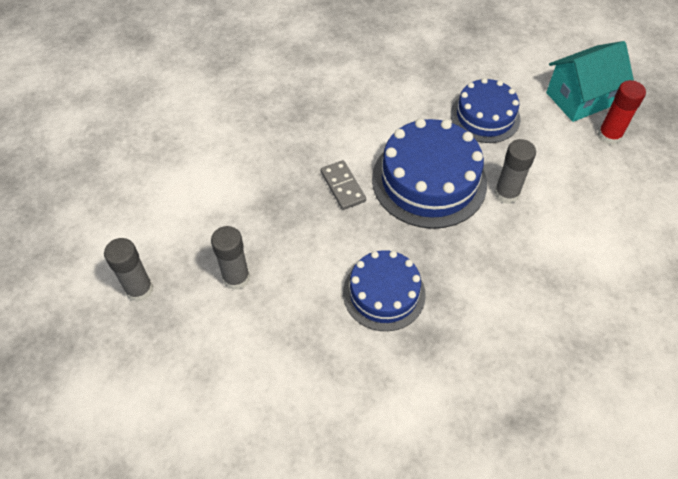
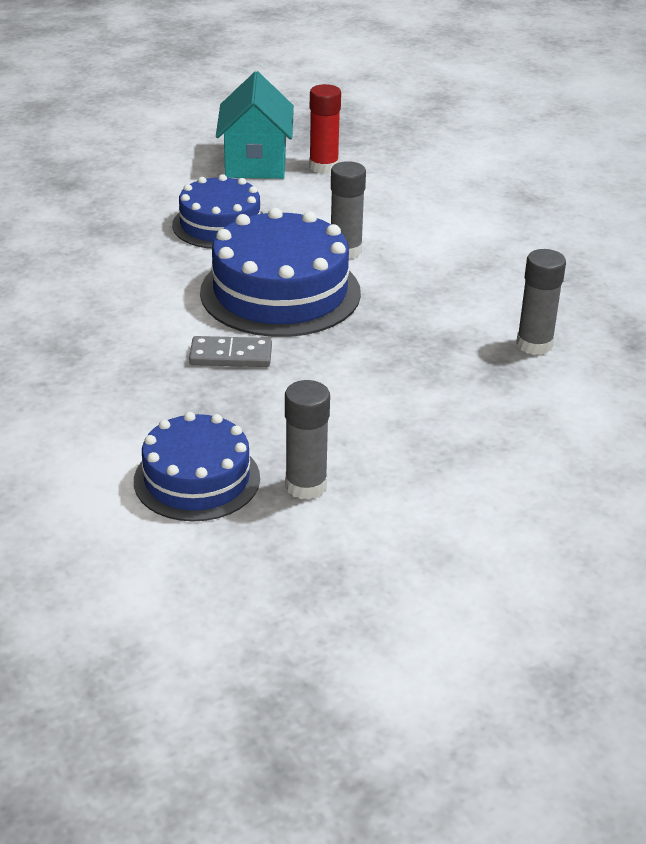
camera: 65 degrees left, 20 degrees down
grey glue stick [104,238,153,302] -> grey glue stick moved to [516,249,566,355]
blue cake [343,250,426,331] -> blue cake moved to [134,412,260,522]

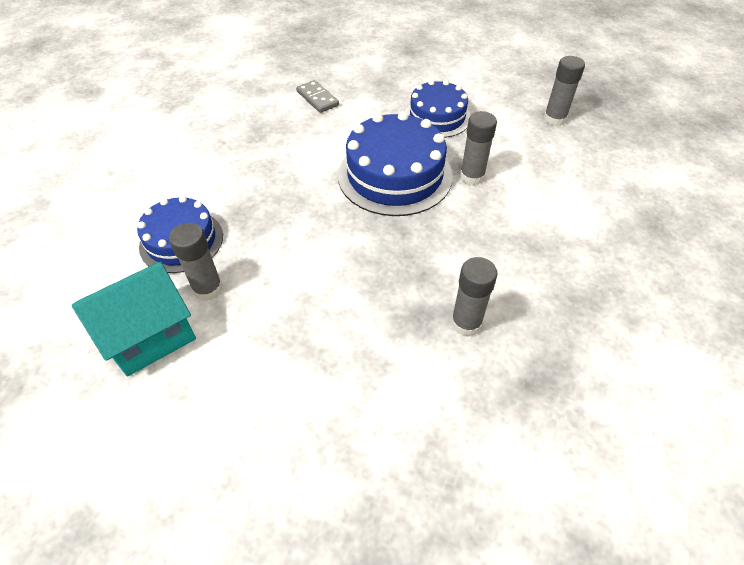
camera: 55 degrees right, 15 degrees up
grey domino [189,336,272,367] -> grey domino moved to [296,80,339,113]
turquoise house [216,71,294,179] -> turquoise house moved to [72,262,196,377]
red glue stick [309,84,341,174] -> grey glue stick [543,56,585,126]

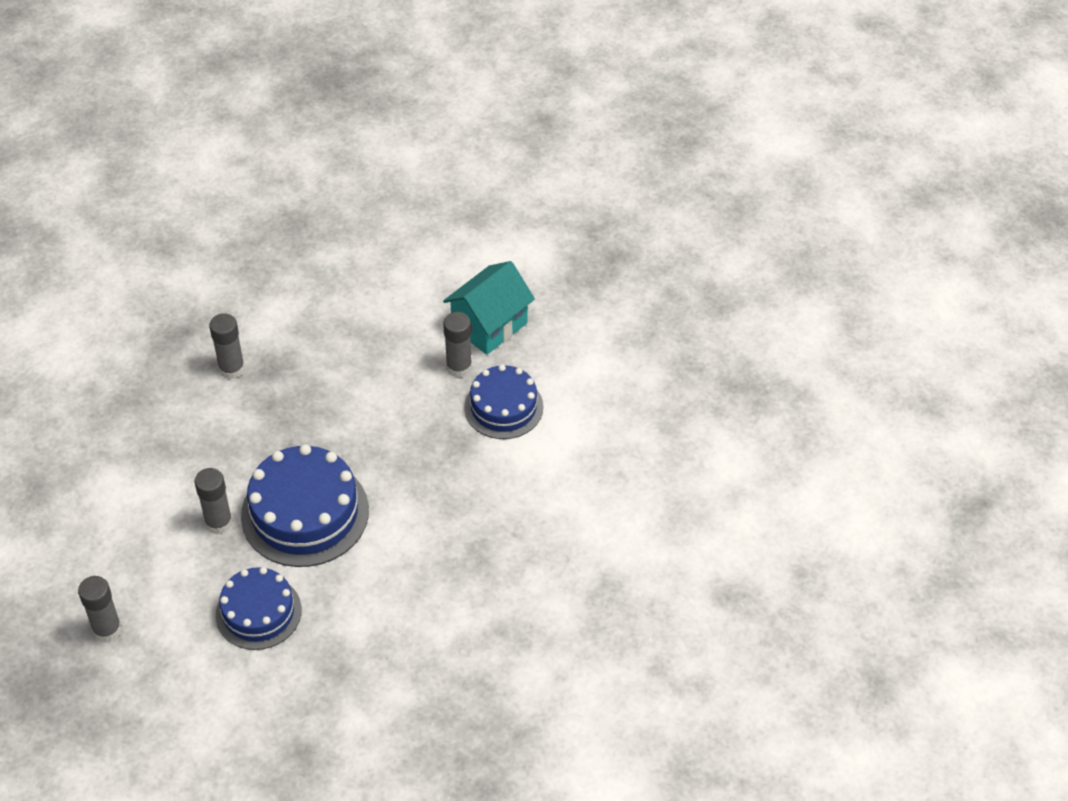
camera: 170 degrees right, 0 degrees up
grey domino [296,80,339,113] -> none

